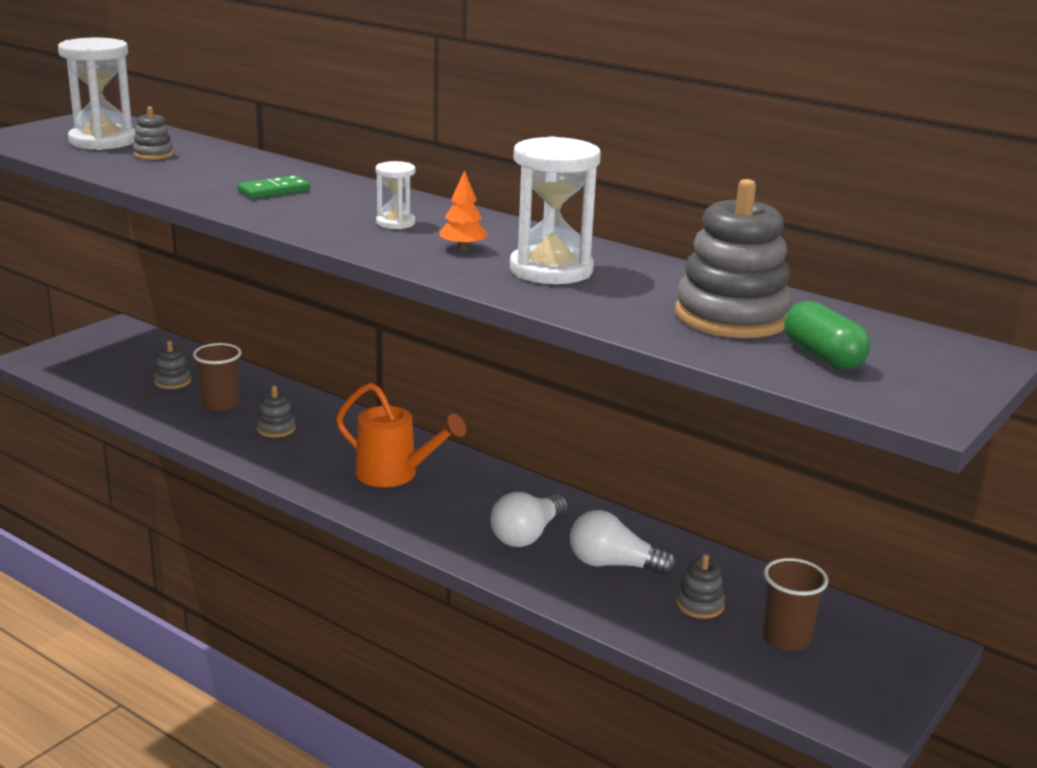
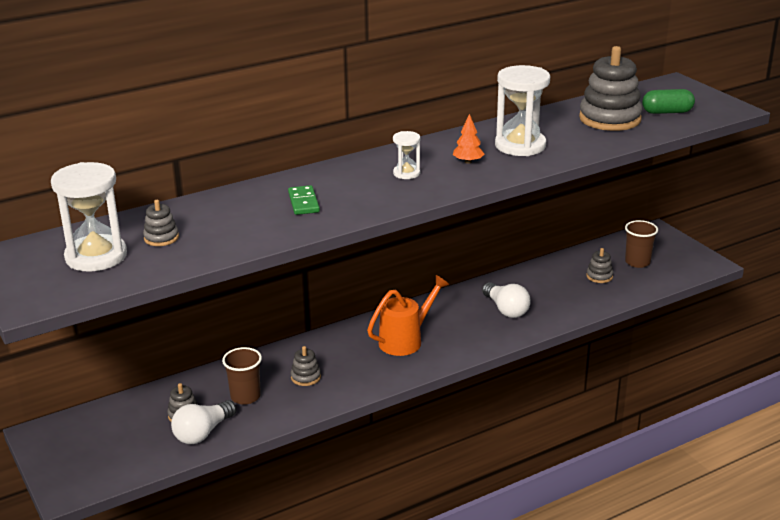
camera: 65 degrees left, 5 degrees up
white light bulb [570,510,677,576] -> white light bulb moved to [171,400,236,444]

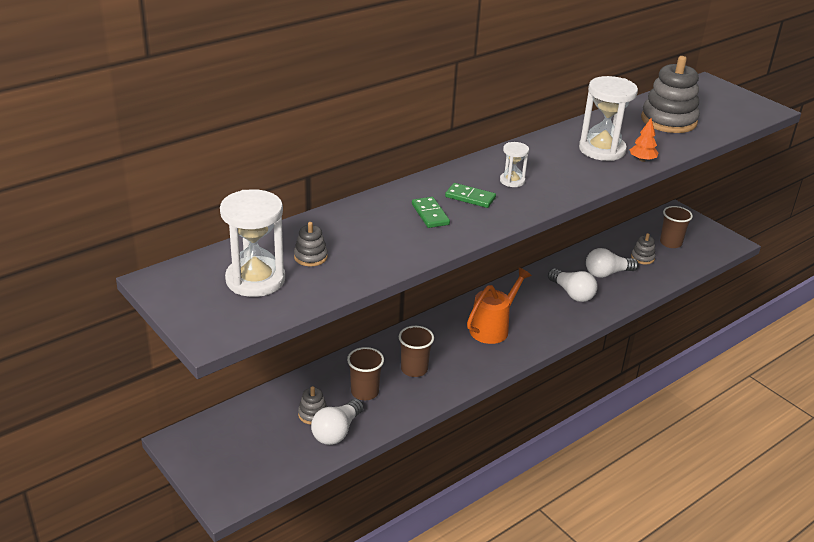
camera: 10 degrees left, 5 degrees up
grey stacking toy [291,346,321,386] -> brown cup [399,326,434,377]
orange tree [453,114,484,164] -> orange tree moved to [630,118,658,162]
green capsule [642,89,695,114] -> none
none -> green domino [445,183,496,208]
none -> white light bulb [586,248,638,278]

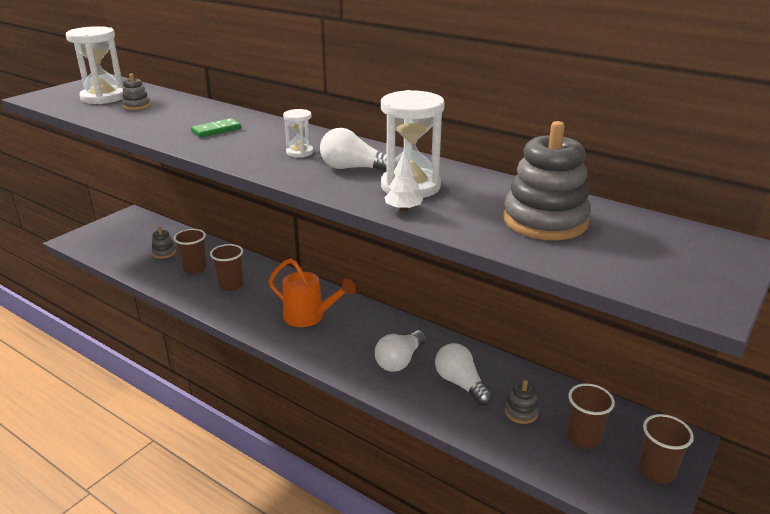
camera: 75 degrees right, 5 degrees down
white light bulb [311,399,364,445] -> white light bulb moved to [320,128,396,172]
green domino [445,183,496,208] -> none
orange tree [630,118,658,162] -> white tree [384,150,423,212]
none -> brown cup [639,414,694,484]

